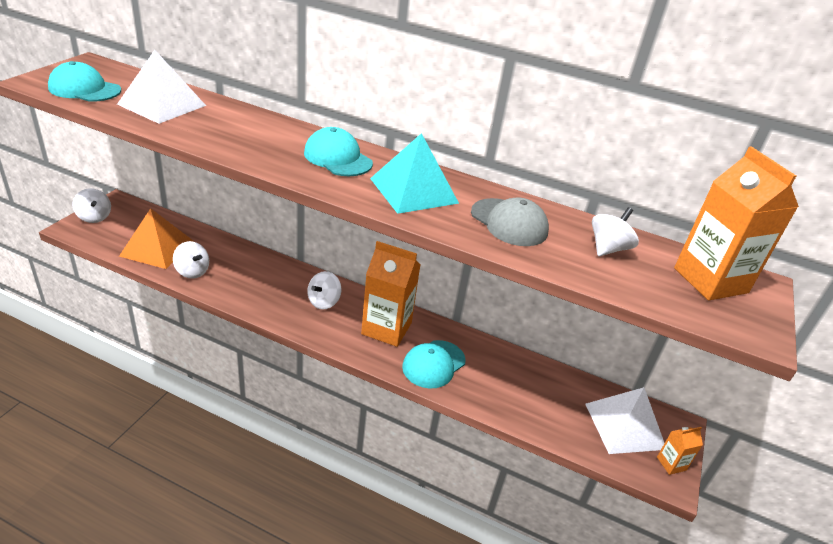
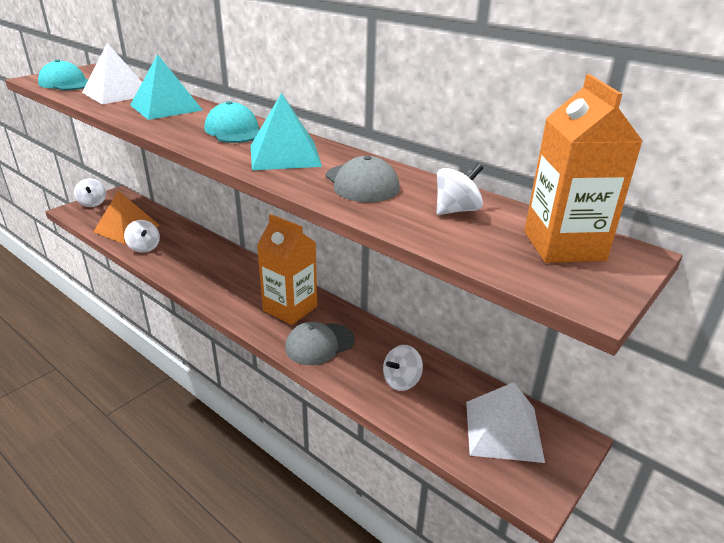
camera: 20 degrees right, 5 degrees down
white spinning top [307,271,342,309] -> white spinning top moved to [383,345,423,391]
turquoise cap [402,340,466,389] -> grey cap [285,322,355,365]
orange carton [657,427,703,475] -> none
none -> turquoise pyramid [130,54,203,120]

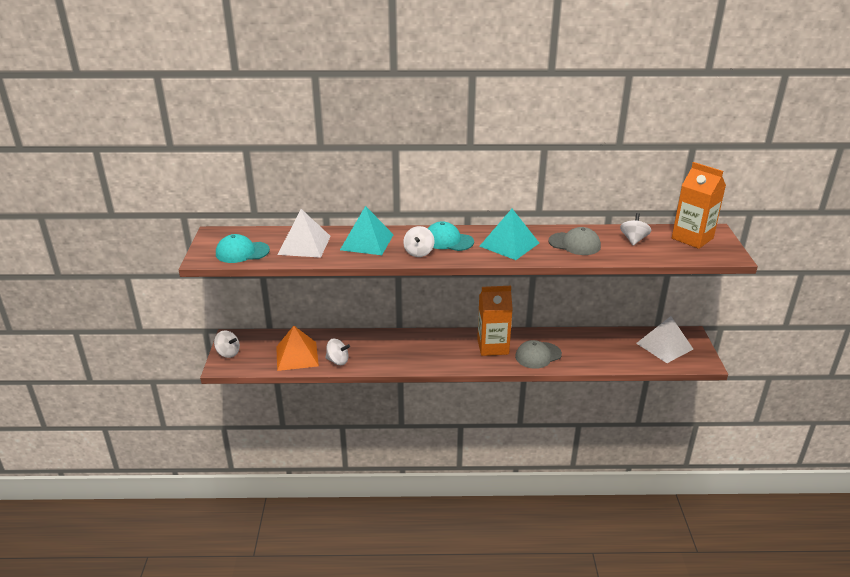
camera: 40 degrees left, 0 degrees up
grey cap [285,322,355,365] -> grey cap turned 45 degrees clockwise [515,340,562,369]
white spinning top [383,345,423,391] -> white spinning top moved to [403,226,434,257]

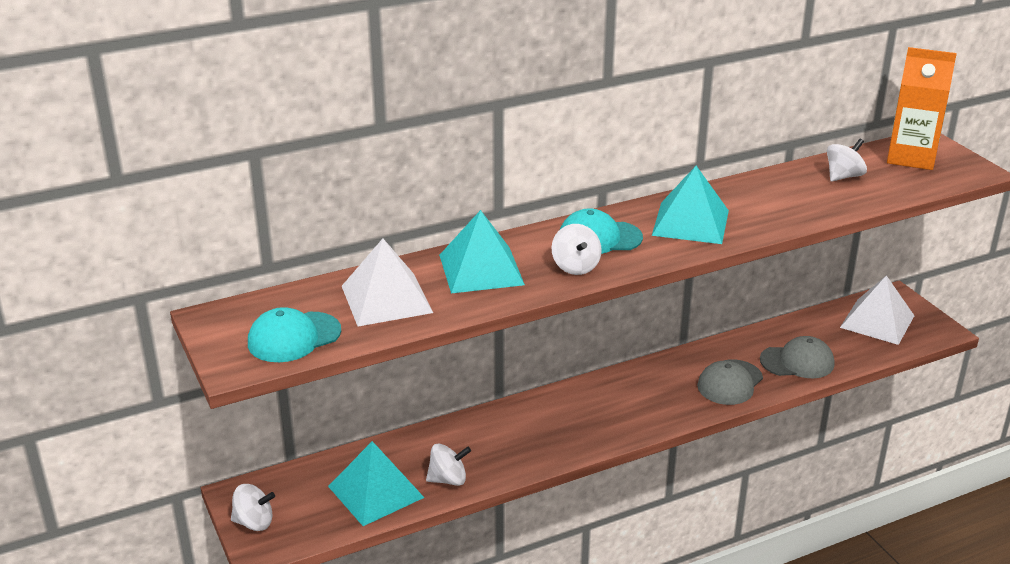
camera: 25 degrees left, 0 degrees up
orange pyramid [276,326,319,371] -> turquoise pyramid [328,441,424,526]
orange carton [477,286,513,356] -> none
grey cap [548,227,601,255] -> grey cap moved to [760,336,834,378]
white spinning top [620,213,651,246] -> white spinning top turned 60 degrees clockwise [827,139,867,182]

